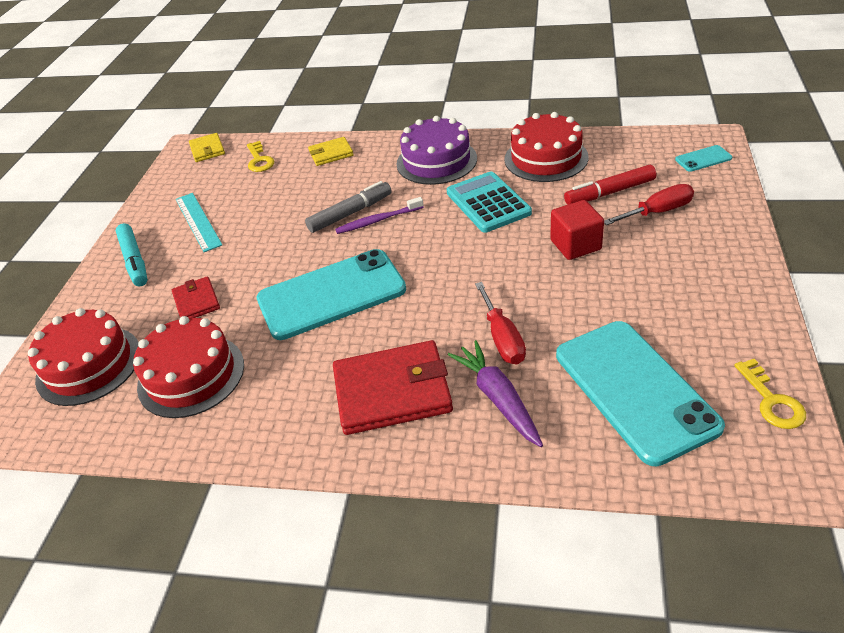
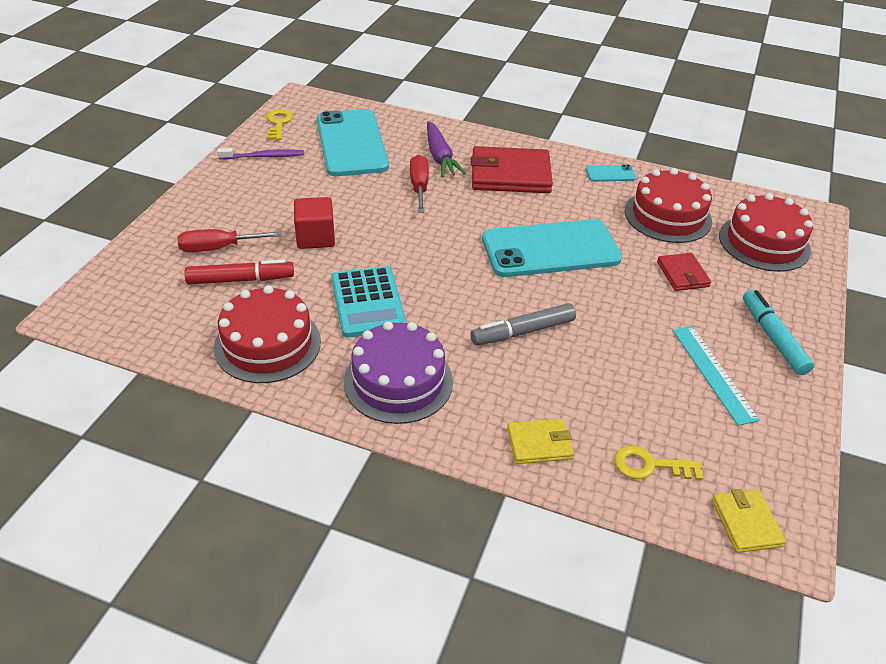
camera: 175 degrees left, 0 degrees up
yellow key [247,141,274,172] -> yellow key turned 75 degrees counterclockwise [614,445,703,480]
purple toothbrush [335,197,424,234] -> purple toothbrush moved to [217,148,304,160]
turquoise phone [675,145,732,172] -> turquoise phone moved to [585,164,636,182]

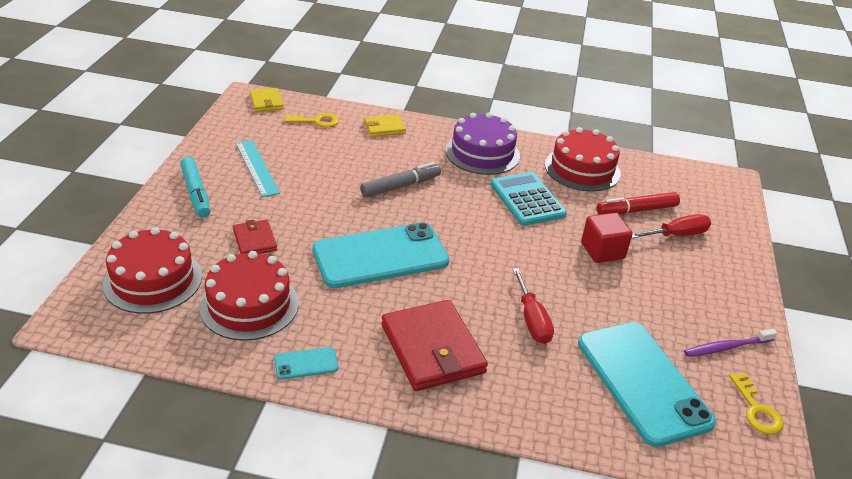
camera: 170 degrees right, 5 degrees down
purple carrot [427,121,466,177] -> none
red wallet [471,146,553,193] -> red wallet turned 75 degrees clockwise [381,300,488,391]

